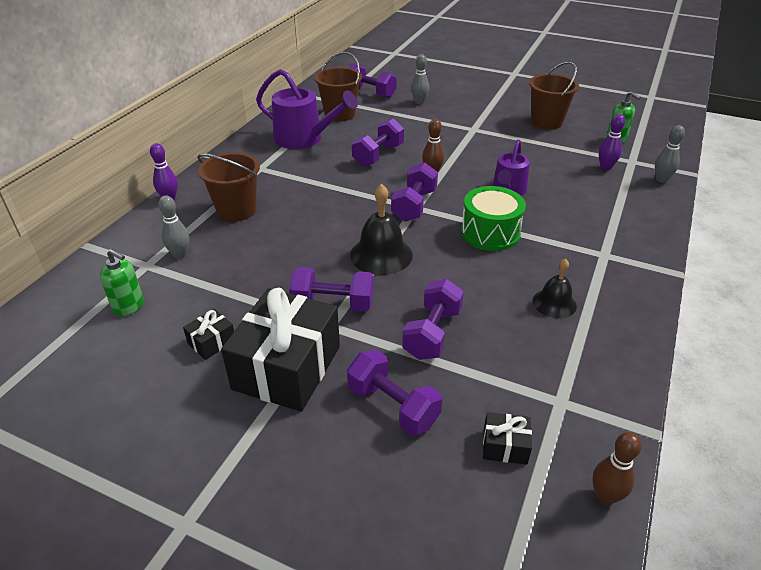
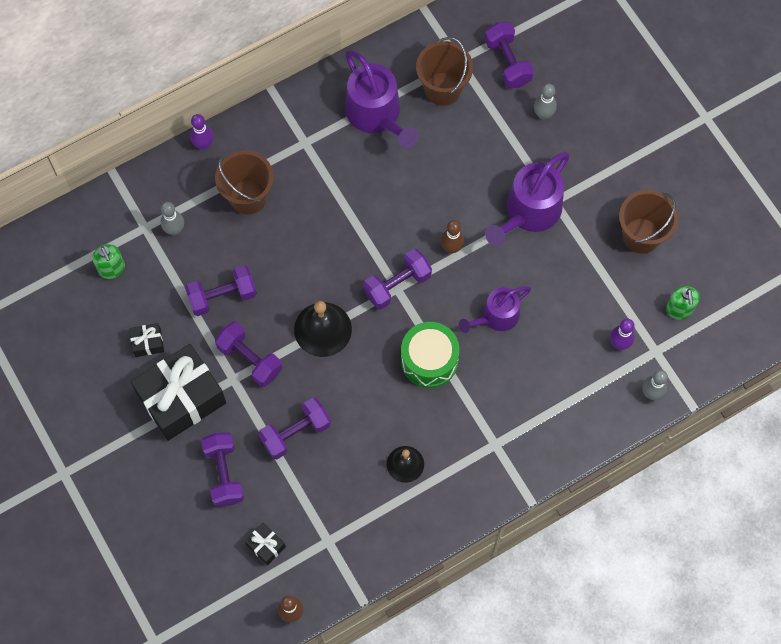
camera: 35 degrees right, 30 degrees up
purple dumbbell [352,118,404,166] -> purple dumbbell moved to [185,265,257,316]
none -> purple watering can [485,152,570,246]

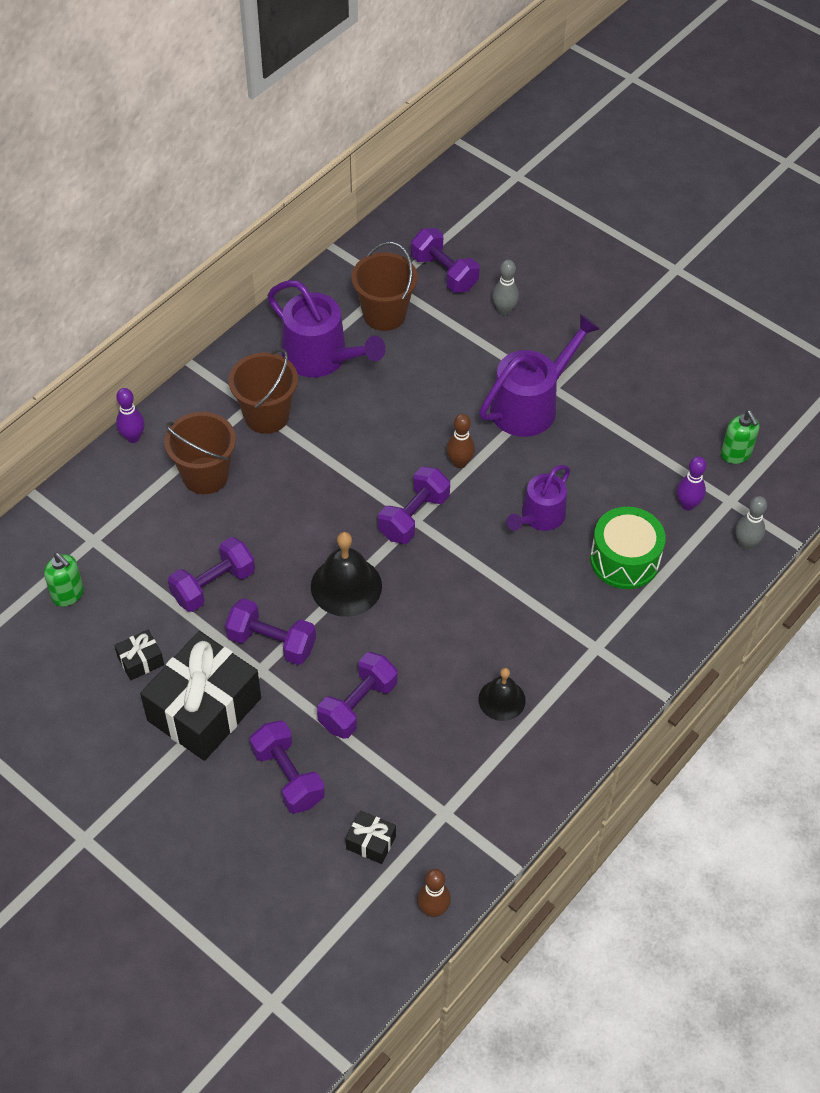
camera: 20 degrees left, 15 degrees down
grey bowling pin [161,202,184,235] -> none
green drum [401,322,460,388] -> green drum moved to [590,507,666,589]
purple watering can [485,152,570,246] -> purple watering can turned 150 degrees counterclockwise [479,314,600,437]
brown bucket [619,190,678,254] -> brown bucket moved to [228,349,298,434]

